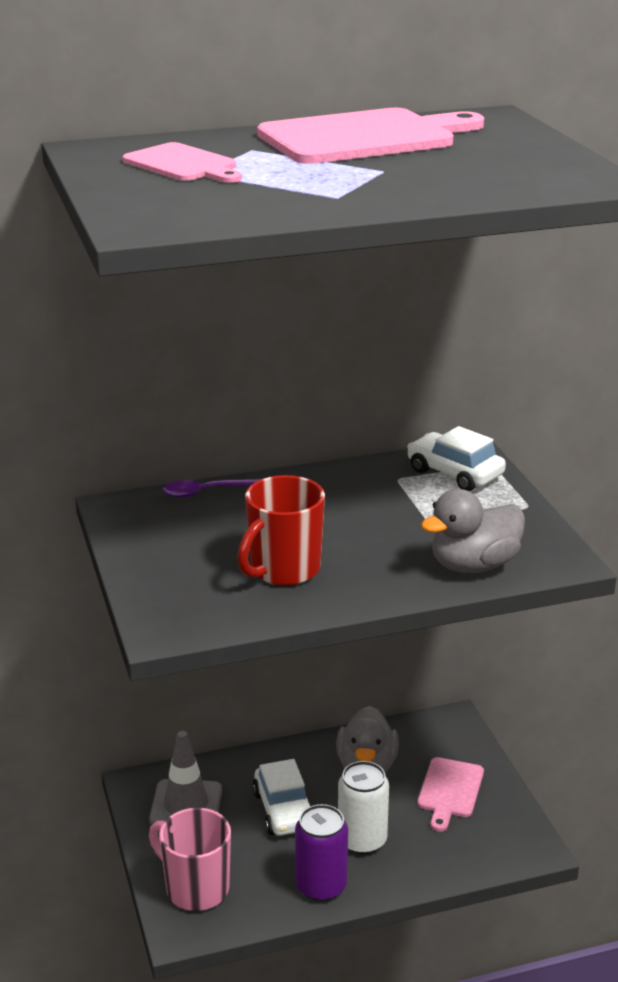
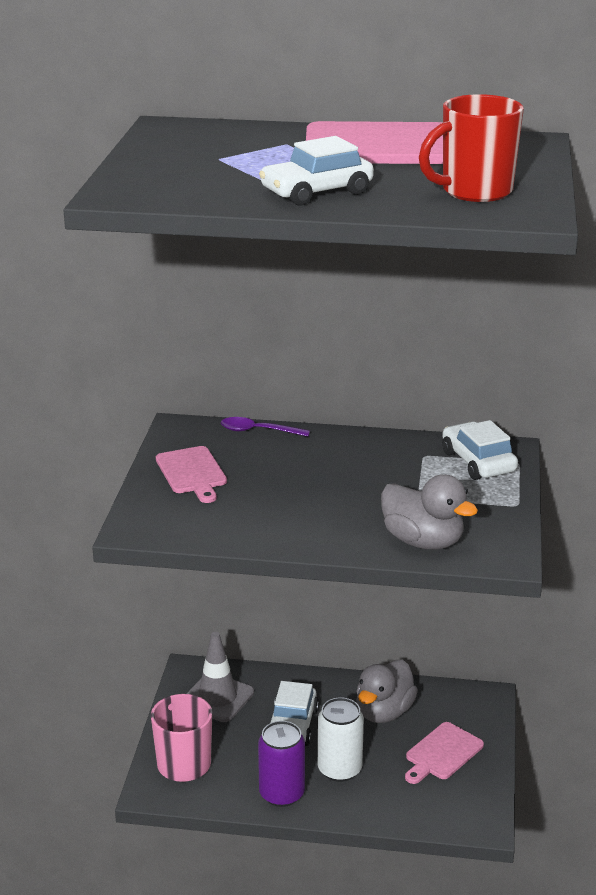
camera: 25 degrees right, 0 degrees up
pink cutting board [122,142,242,183] -> pink cutting board moved to [156,446,227,503]
red mug [237,475,325,586] -> red mug moved to [419,94,524,202]
grey duck [421,489,525,573] -> grey duck turned 135 degrees counterclockwise [381,474,478,549]
none -> white car [259,136,374,205]

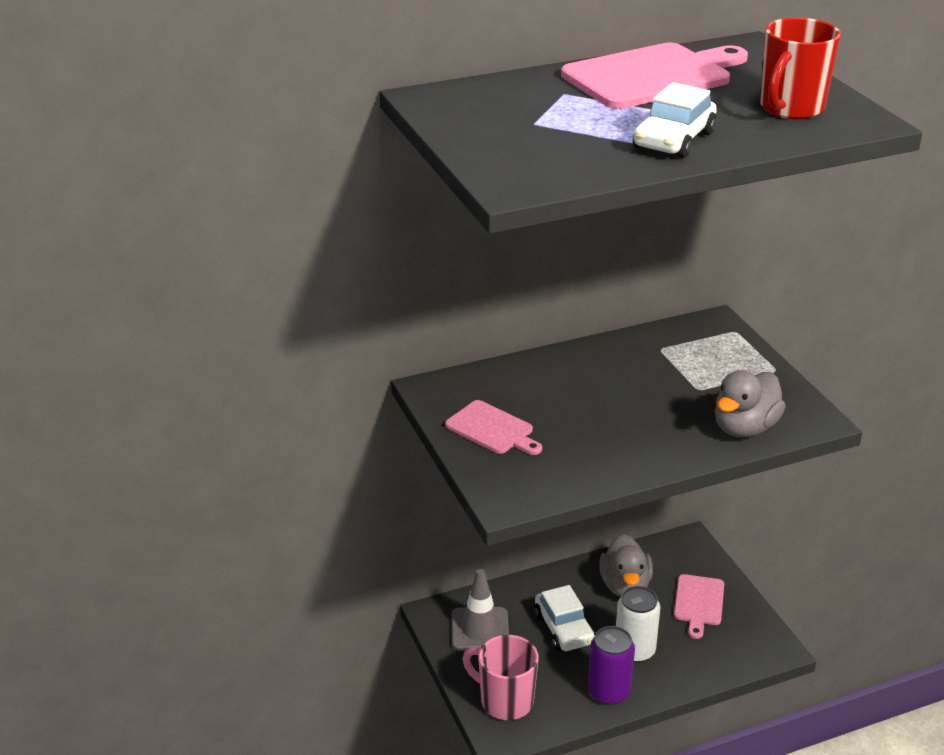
camera: 30 degrees left, 5 degrees up
purple spoon [221,417,310,437] -> none
grey duck [381,474,478,549] -> grey duck turned 120 degrees clockwise [715,370,786,437]
white car [442,420,518,480] -> none

